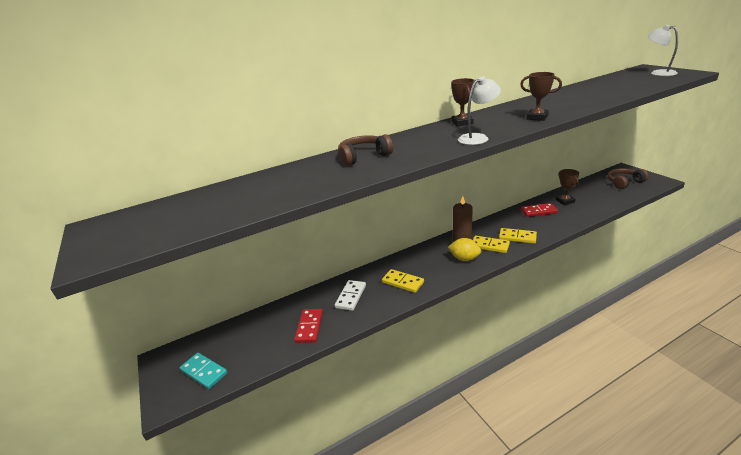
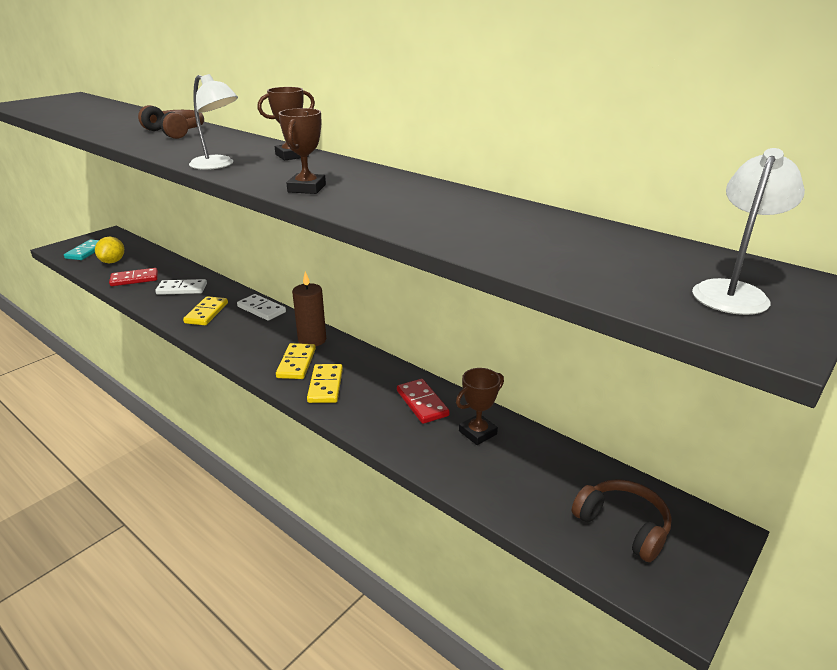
camera: 65 degrees right, 0 degrees up
yellow lemon [448,238,481,261] -> yellow lemon moved to [95,237,124,263]
none -> white domino [237,294,286,321]

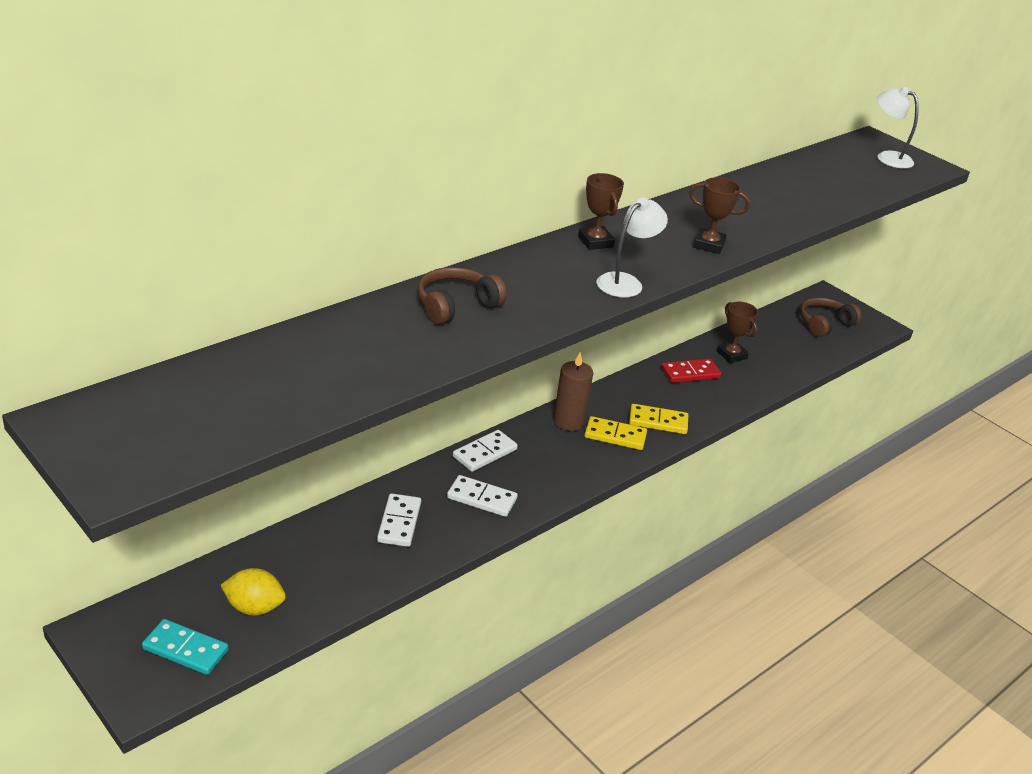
camera: 85 degrees left, 5 degrees up
red domino [109,268,158,286] -> none
yellow domino [183,296,228,325] -> white domino [447,475,518,517]

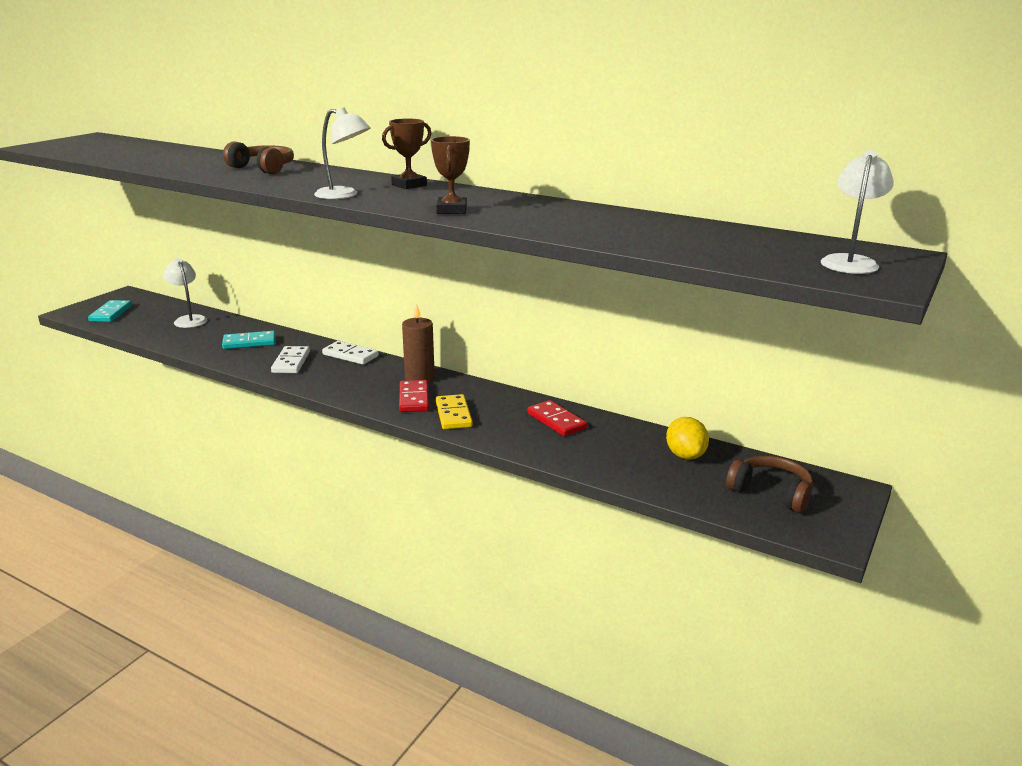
camera: 75 degrees right, 10 degrees down
yellow lemon [221,568,286,616] -> yellow lemon moved to [666,417,709,460]
white domino [377,493,421,547] -> turquoise domino [222,331,276,349]
yellow domino [585,416,647,450] -> red domino [399,380,429,412]
brown trophy [717,302,758,363] -> none
none -> white lamp [164,258,207,328]

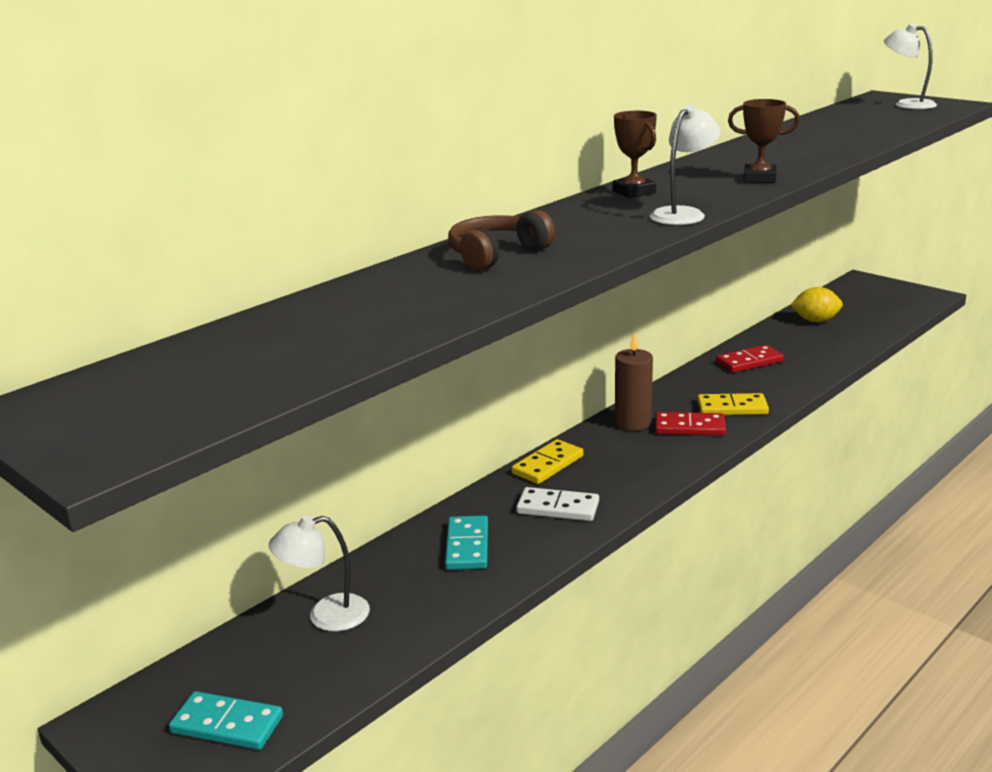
camera: 75 degrees left, 0 degrees up
white domino [322,341,379,365] -> yellow domino [512,439,584,484]
brown headphones [726,456,813,513] -> none

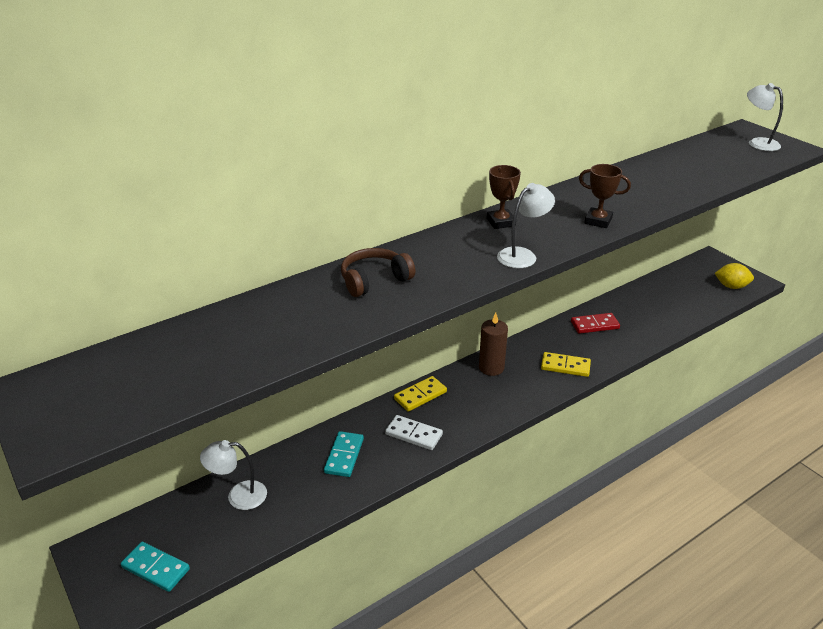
camera: 10 degrees right, 10 degrees up
red domino [655,412,726,436] -> none
yellow lemon [791,287,843,322] -> yellow lemon moved to [714,263,754,289]

